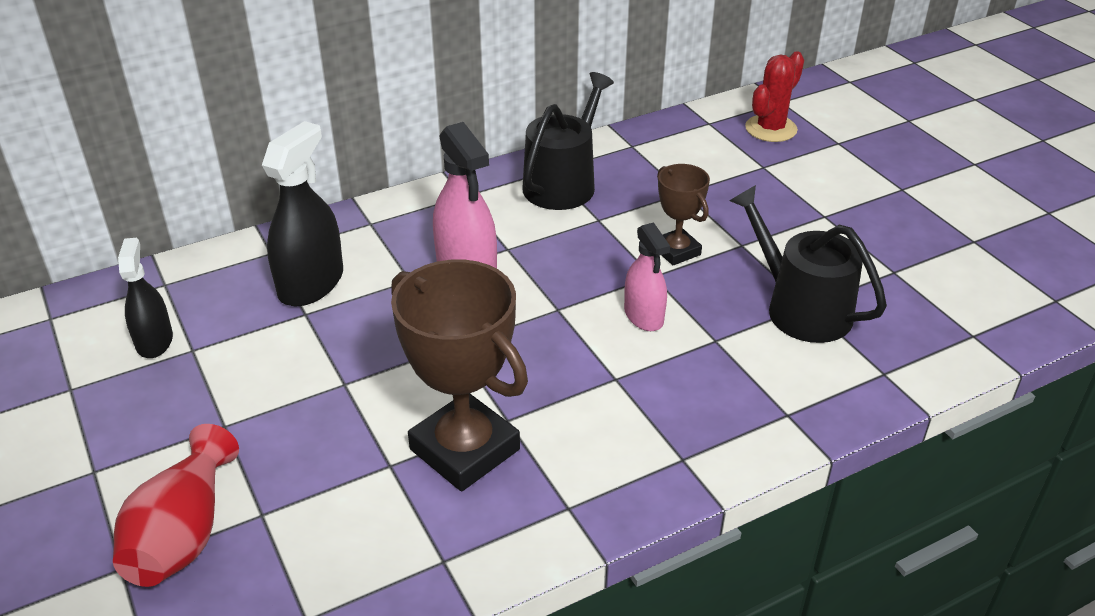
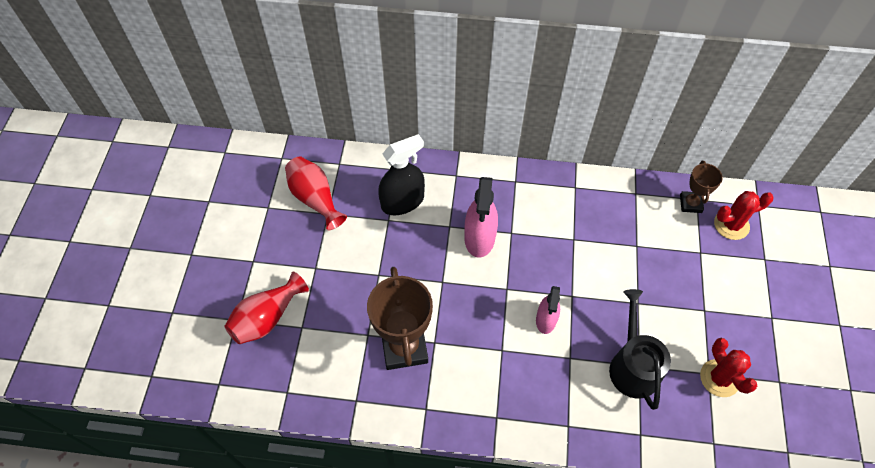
camera: 35 degrees right, 20 degrees up
black spray bottle [118,238,173,358] -> red vase [285,156,347,230]
black watering can [523,72,614,210] -> none
brown trophy [657,164,710,265] -> brown trophy moved to [680,161,723,213]
none -> red cactus [700,338,757,397]

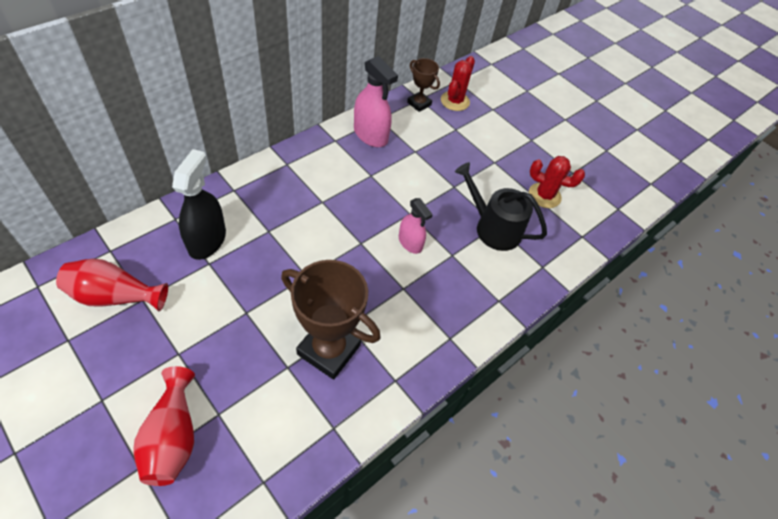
camera: 55 degrees left, 5 degrees down
pink spray bottle [464,177,498,258] -> pink spray bottle moved to [354,56,398,147]

